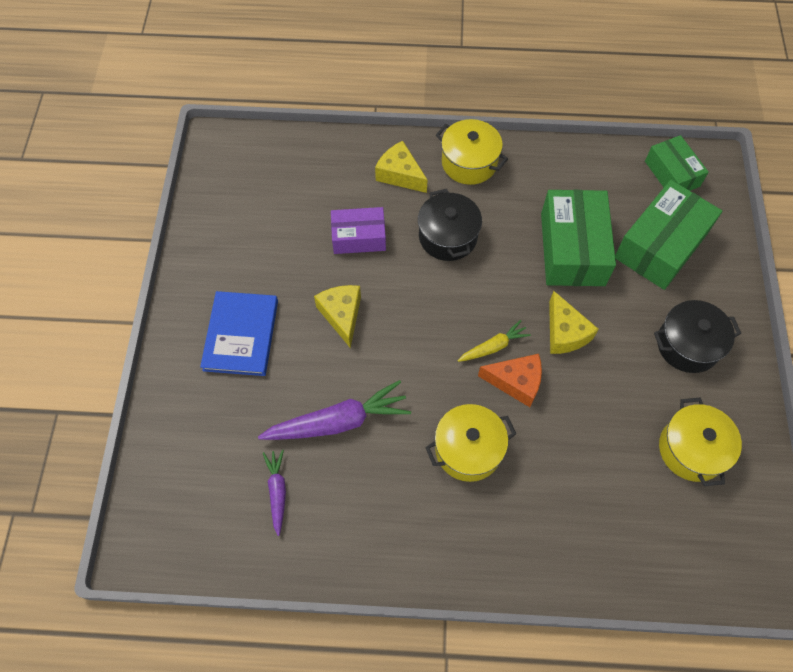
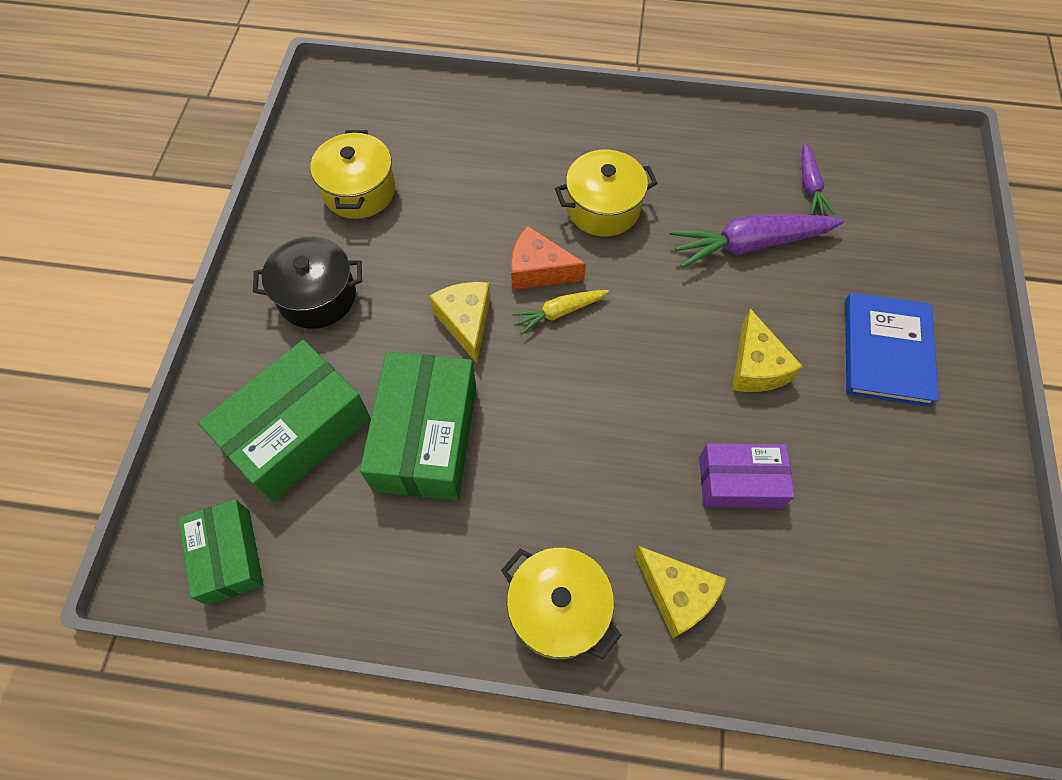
camera: 175 degrees left, 0 degrees up
black pot [418,189,482,261] -> none

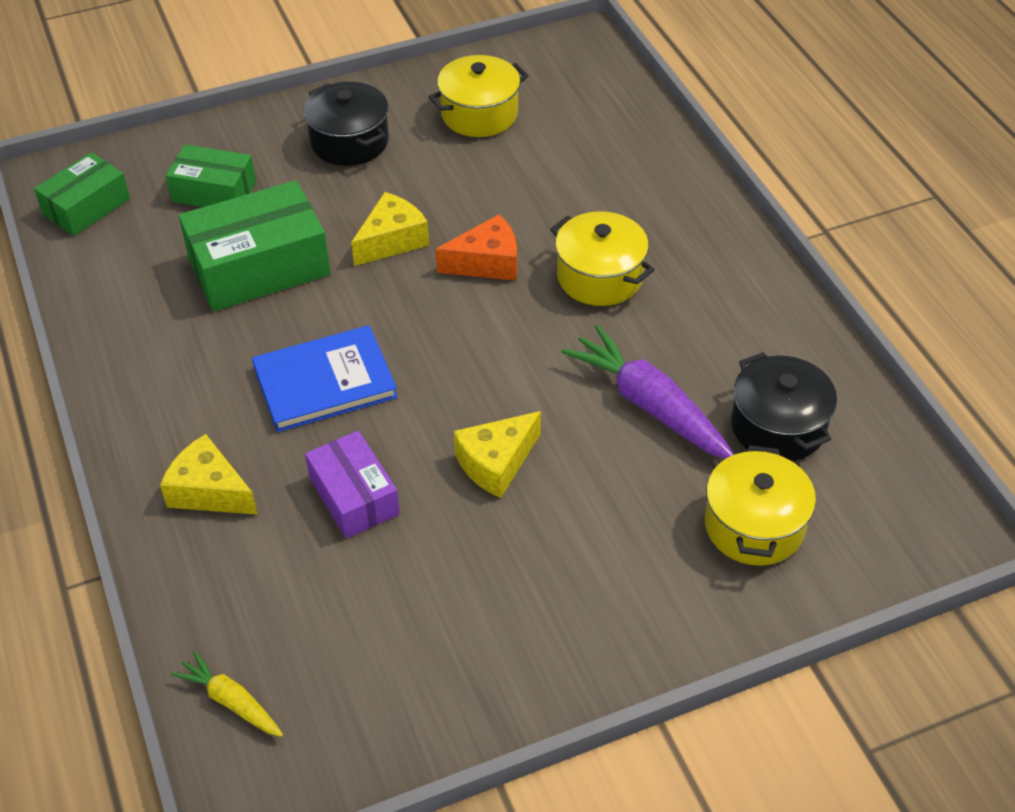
camera: 60 degrees right, 15 degrees down
green box [198,340,371,502] -> green box [165,144,256,207], size x0.61
yellow pot [501,548,621,659] -> yellow pot moved to [705,445,816,566]
orange cheese [511,225,586,290] -> orange cheese turned 90 degrees clockwise [436,214,517,281]
yellow carrot [513,290,609,334] -> yellow carrot moved to [171,650,283,737]
yellow cheese [634,546,727,638] -> yellow cheese turned 105 degrees clockwise [160,434,258,515]
purple carrot [802,142,834,215] -> black pot [731,352,837,461]
blue book [845,293,939,407] -> blue book moved to [252,325,398,432]

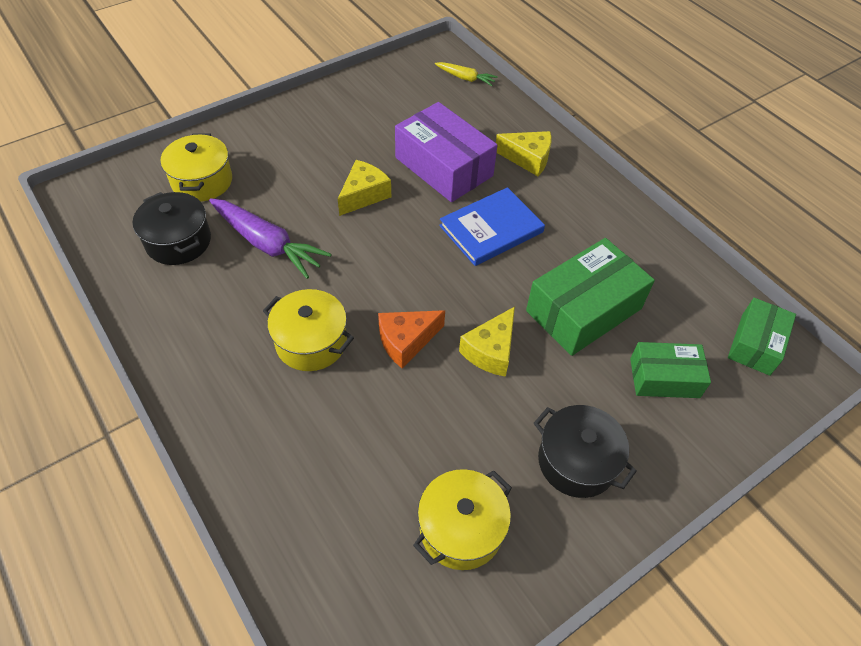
camera: 165 degrees right, 5 degrees up
purple box [305,431,400,539] -> purple box [395,102,498,202], size x1.63

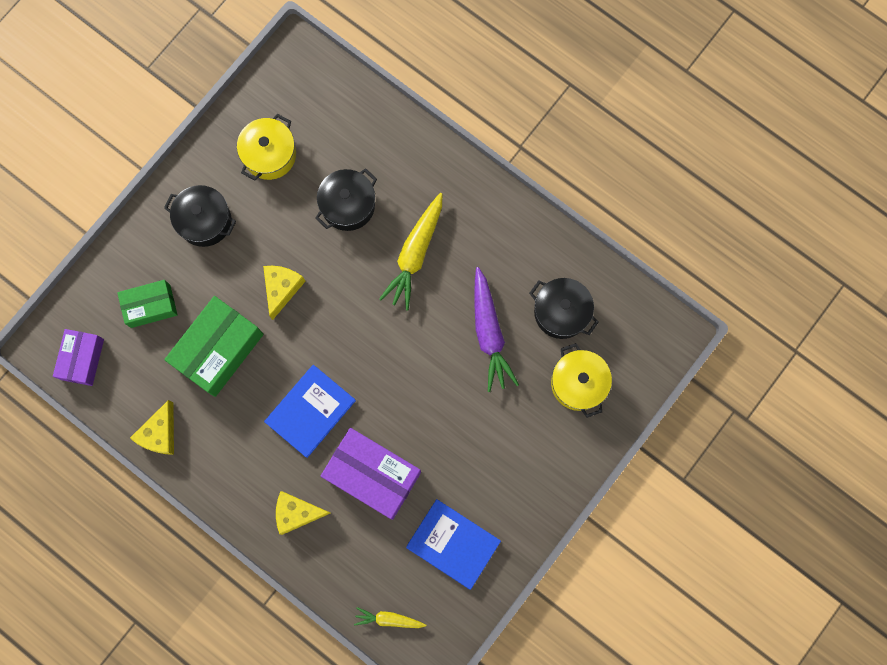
camera: 165 degrees right, 25 degrees up
purple carrot [209,198,332,279] -> purple carrot turned 120 degrees counterclockwise [474,267,519,392]
yellow pot [263,289,354,371] -> yellow carrot [379,193,442,310]
yellow cheese [338,160,391,216] -> yellow cheese moved to [130,400,174,455]
orange cheese [378,310,445,368] -> none
green box [728,298,796,376] -> purple box [53,329,104,386]
none -> black pot [315,168,377,231]
none -> blue book [406,499,501,590]

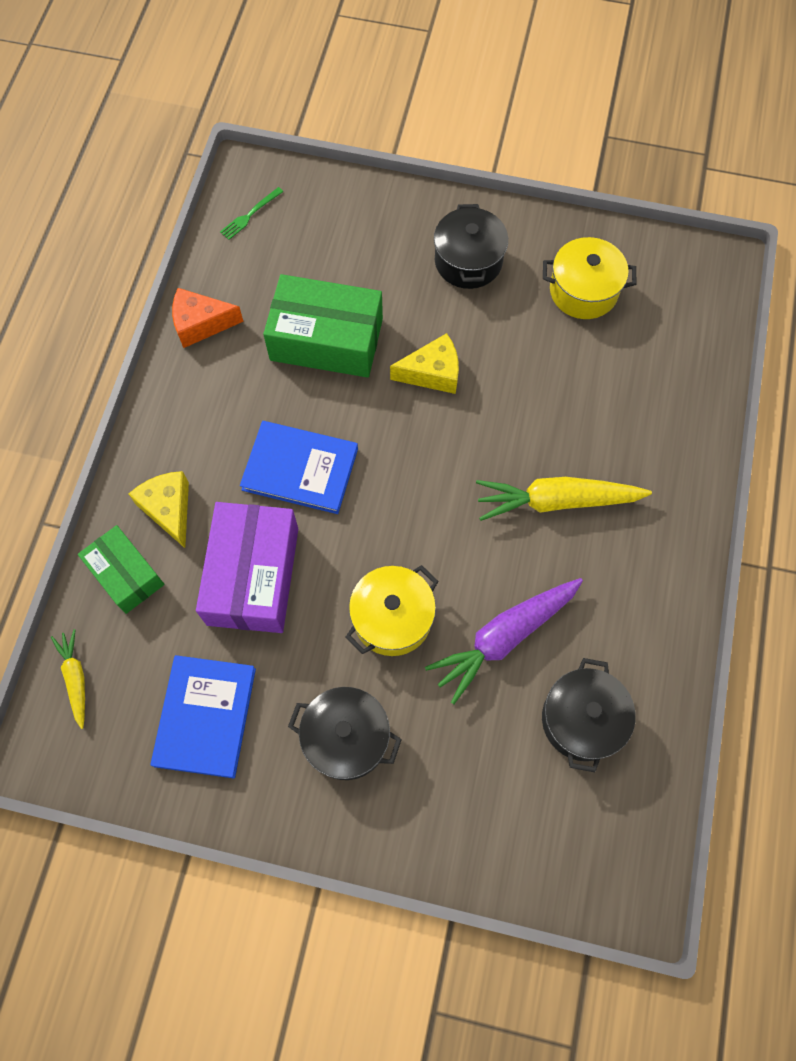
camera: 65 degrees right, 10 degrees down
purple box [53,329,104,386] -> green fork [220,187,283,240]
green box [117,280,177,328] -> green box moved to [78,525,164,614]
yellow cheese [130,400,174,455] -> orange cheese [172,288,244,348]
black pot [315,168,377,231] -> black pot moved to [288,687,402,780]
yellow pot [551,343,612,418] -> yellow pot moved to [346,565,438,656]

